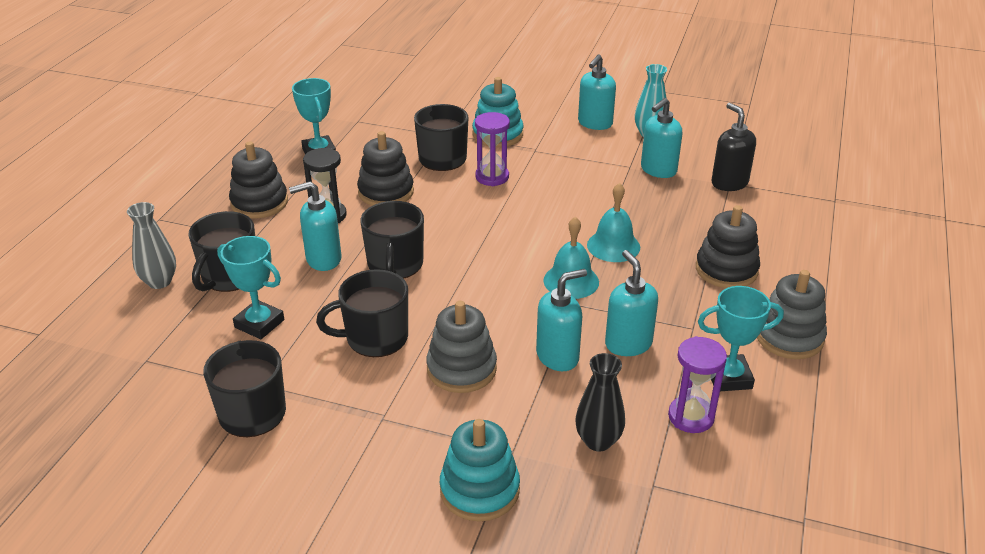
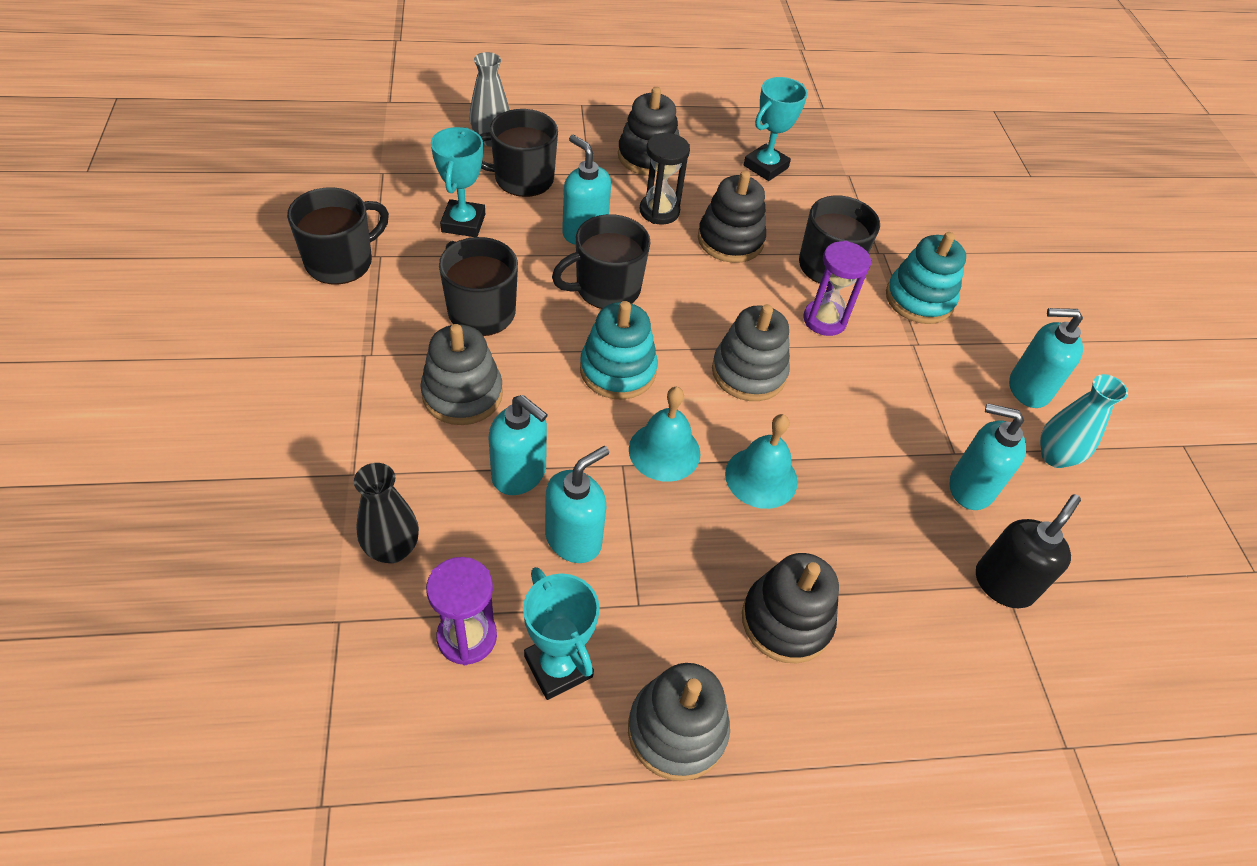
camera: 60 degrees right, 15 degrees up
turquoise stacking toy [440,419,520,521] -> turquoise stacking toy moved to [580,301,658,400]
none -> grey stacking toy [712,304,790,401]

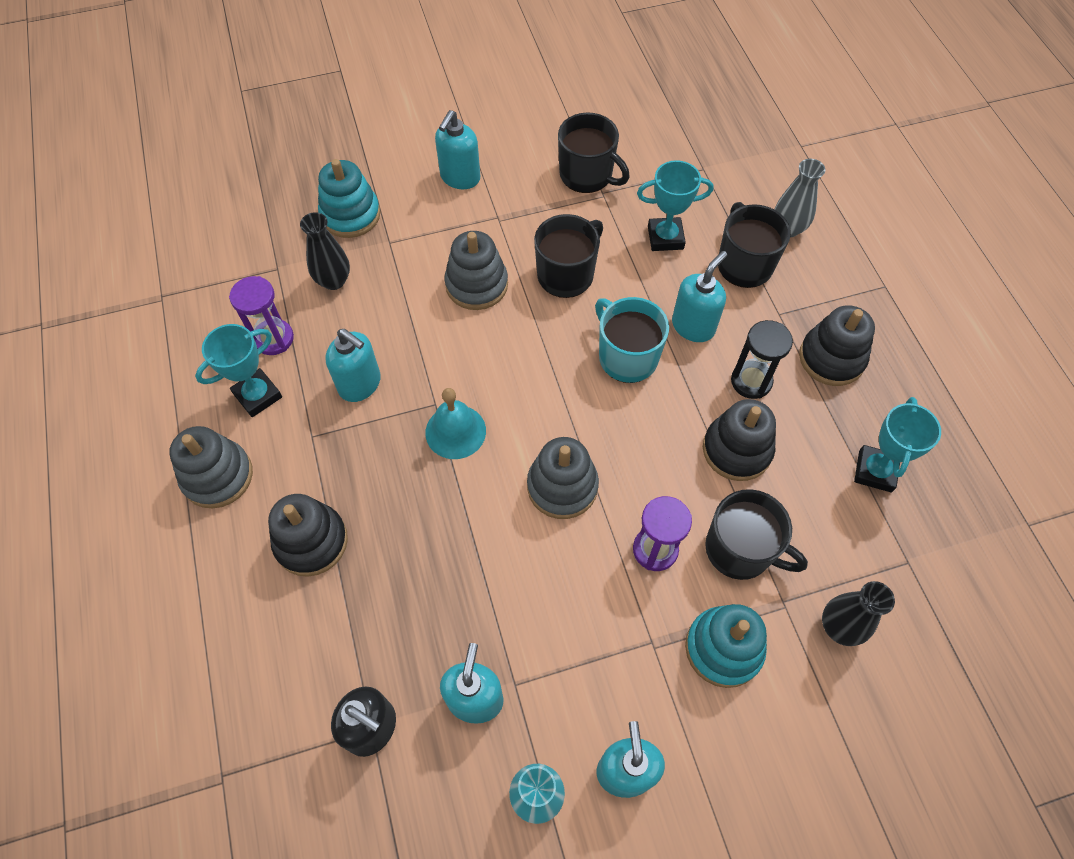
camera: 85 degrees right, 10 degrees up
turquoise soap dispenser [489,395,548,495] -> turquoise soap dispenser moved to [435,110,480,189]
black mug [552,214,651,309] -> turquoise mug [595,297,669,383]
turquoise stacking toy [580,301,658,400] -> turquoise stacking toy moved to [318,159,380,238]
turquoise bell [725,414,798,509] -> none
turquoise trophy [744,77,808,181] -> turquoise trophy turned 75 degrees clockwise [854,397,941,492]
none -> black vase [822,581,895,646]

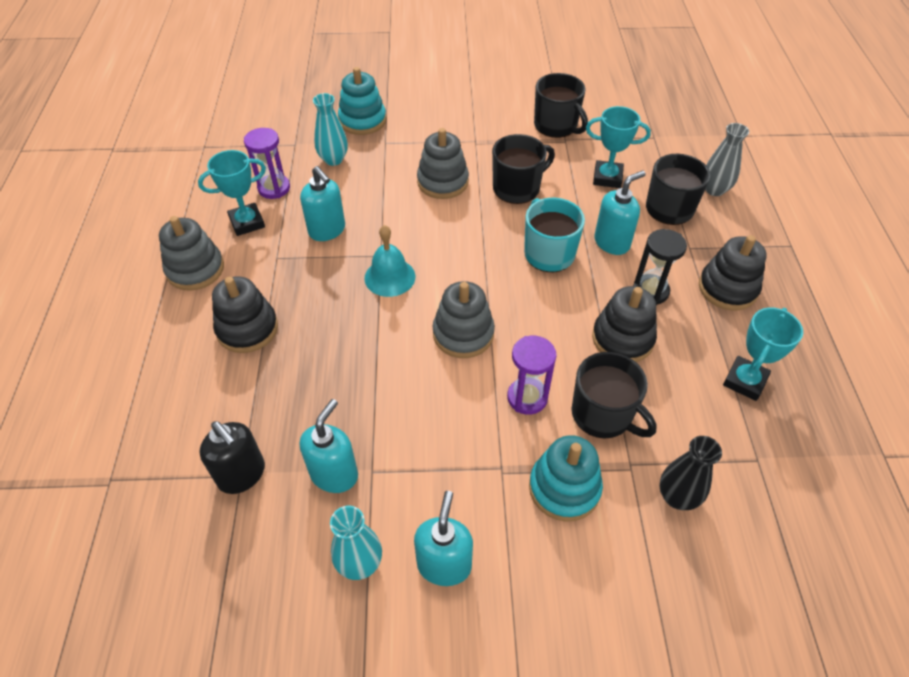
camera: 15 degrees right, 10 degrees down
black vase [300,212,350,290] -> turquoise vase [313,93,348,166]
turquoise soap dispenser [435,110,480,189] -> none

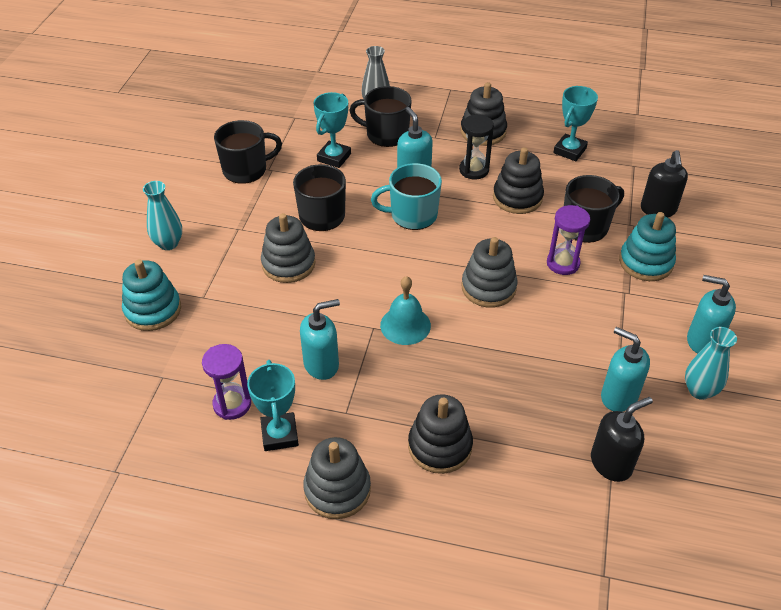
camera: 75 degrees left, 5 degrees down
turquoise vase [313,93,348,166] -> turquoise vase moved to [143,181,182,250]
black vase [660,436,722,510] -> black soap dispenser [641,150,688,217]
turquoise trophy [723,308,803,401] -> turquoise trophy turned 75 degrees clockwise [553,86,598,161]

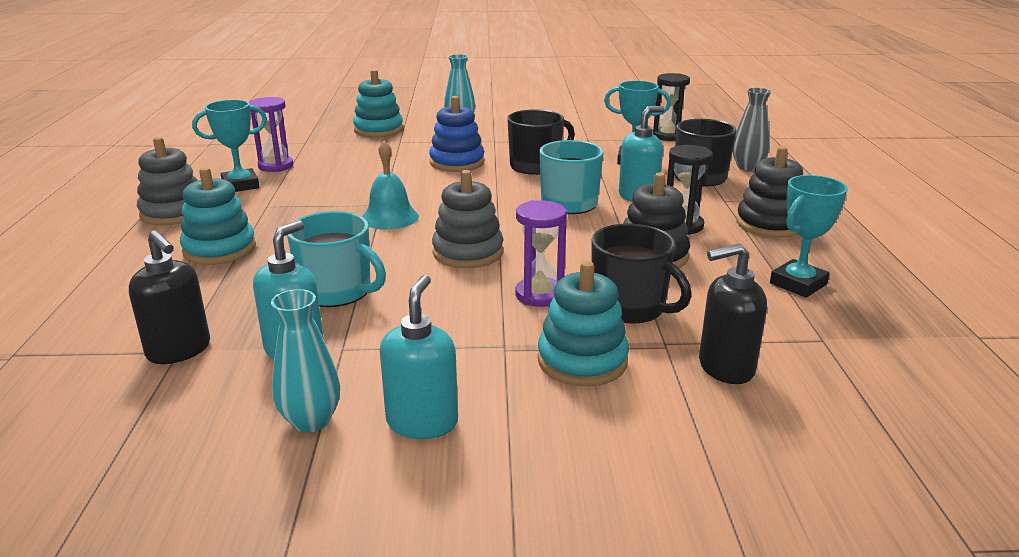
camera: 75 degrees right, 20 degrees down
black mug [214,120,282,184] -> none
grey stacking toy [261,213,315,283] -> blue stacking toy [429,96,485,172]
turquoise soap dispenser [300,299,340,380] -> none
black stacking toy [408,394,473,474] -> turquoise stacking toy [180,167,256,265]
turquoise trophy [553,86,598,161] -> turquoise trophy turned 60 degrees counterclockwise [770,175,848,298]
none -> turquoise mug [287,211,386,307]
none -> black hourglass [653,73,690,141]

